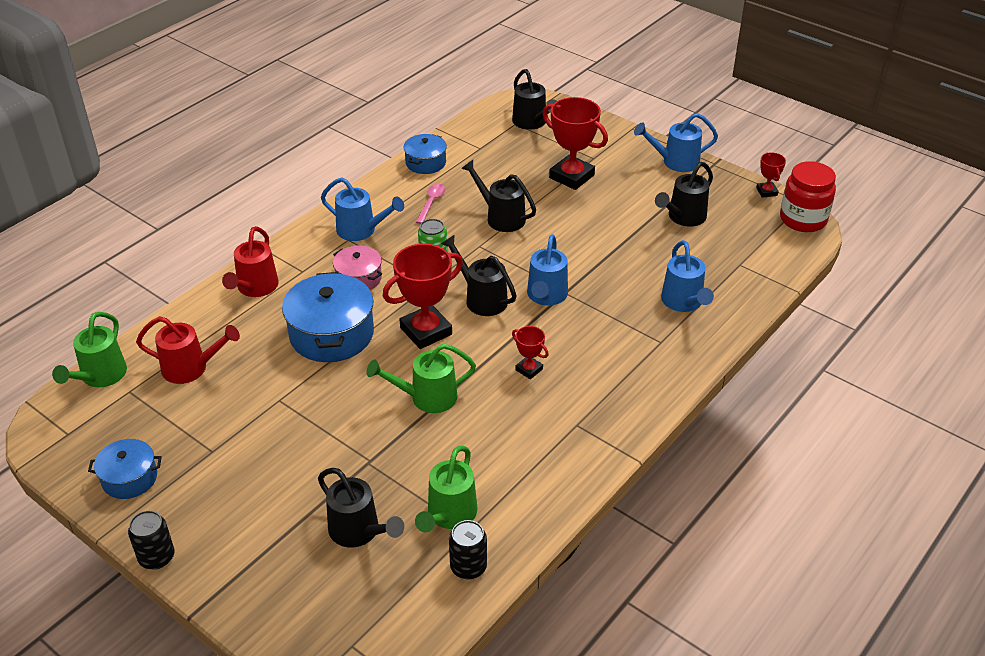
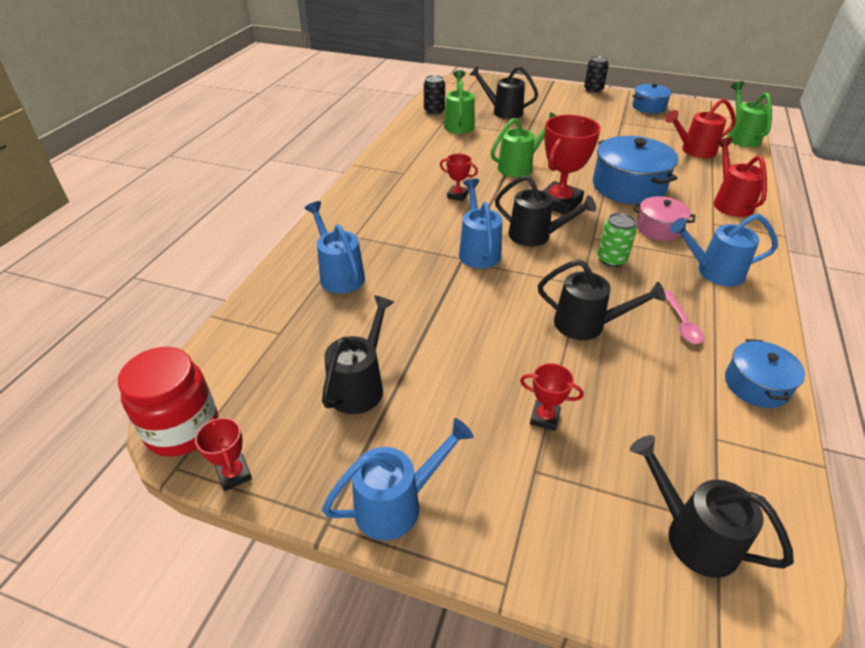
camera: 160 degrees right, 0 degrees up
red trophy [543,97,608,190] -> red trophy [520,363,583,431], size x0.50

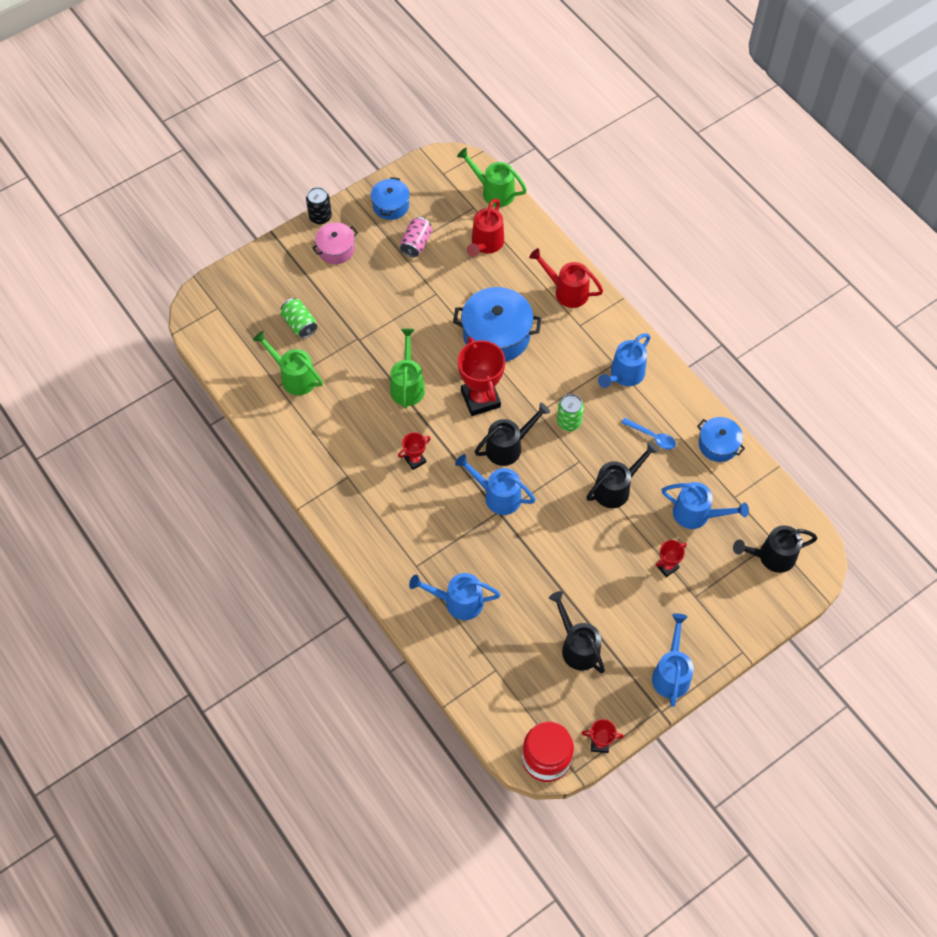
camera: 55 degrees left, 20 degrees up
black can [424,75,445,115] -> none
black watering can [469,66,538,119] -> green can [281,298,317,338]
pink pot [633,196,696,241] -> pink pot moved to [312,222,358,264]
pink spoon [664,291,704,344] -> blue spoon [621,418,676,449]
none -> pink can [400,217,432,257]
none -> blue watering can [662,482,749,529]

